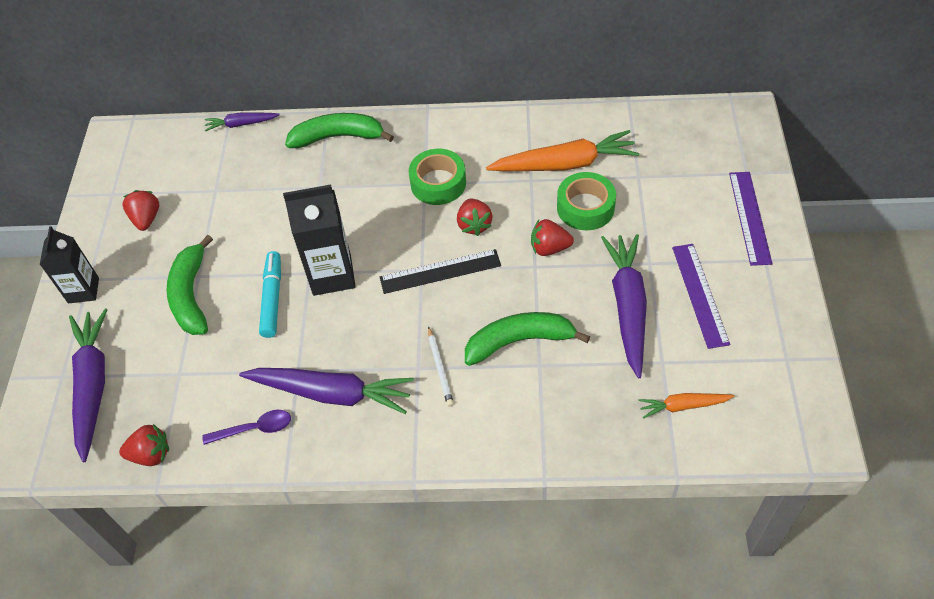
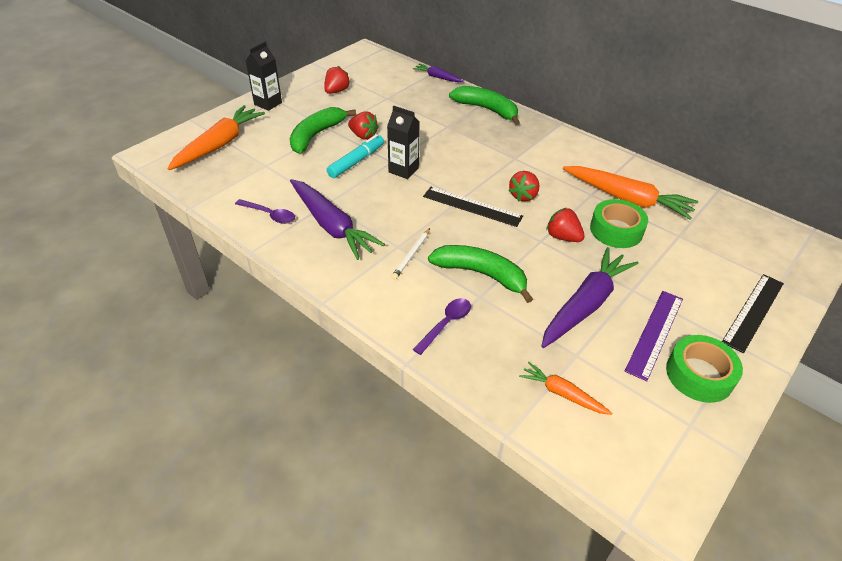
camera: 35 degrees right, 10 degrees down
purple carrot [69,308,108,462] -> orange carrot [167,105,265,170]
red strawberry [119,424,169,466] -> red strawberry moved to [348,111,379,140]
black carton [283,185,356,296] -> black carton [387,106,420,179], size x0.66
green tape [408,149,466,205] -> green tape moved to [666,335,743,403]
purple ruler [729,172,773,266] -> black ruler [722,274,784,353]
none -> purple spoon [413,298,471,355]

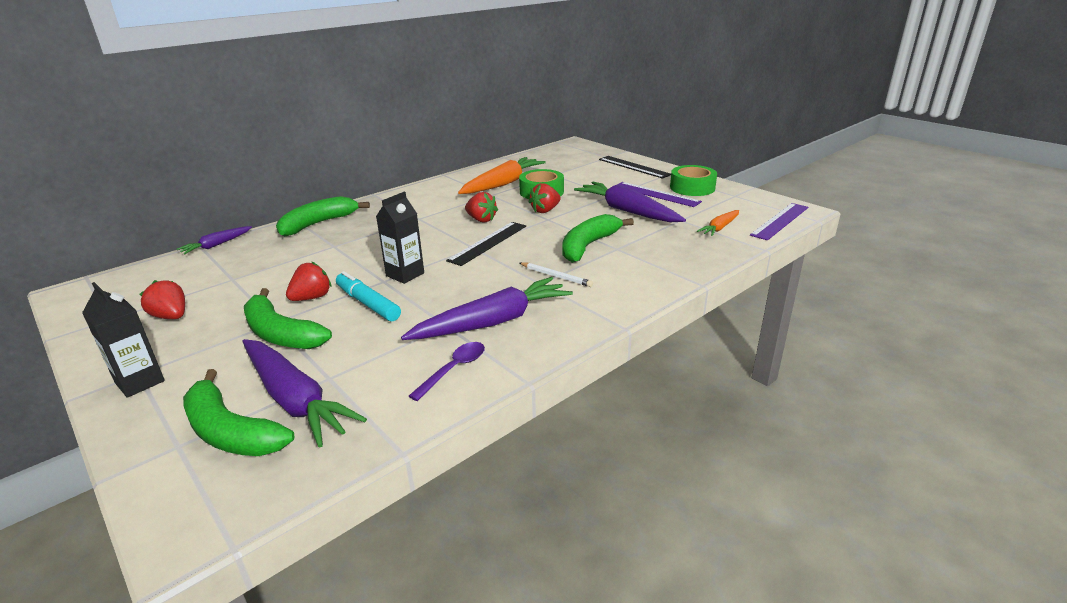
camera: 80 degrees left, 15 degrees down
orange carrot [167,105,265,170] -> green banana [183,369,294,456]
purple spoon [413,298,471,355] -> none
none -> purple carrot [243,339,367,448]
none -> purple ruler [750,203,808,240]

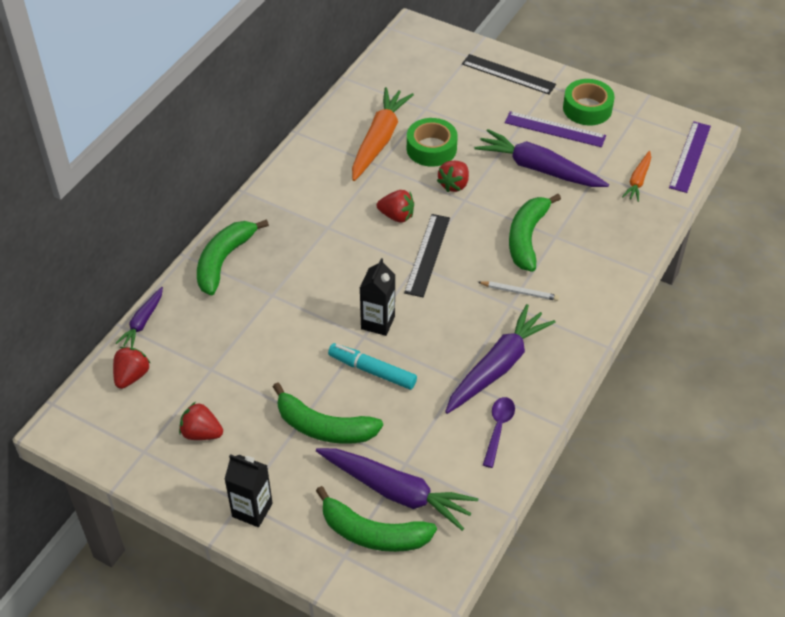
camera: 20 degrees left, 20 degrees up
red strawberry [286,261,332,301] -> red strawberry moved to [113,347,151,389]

